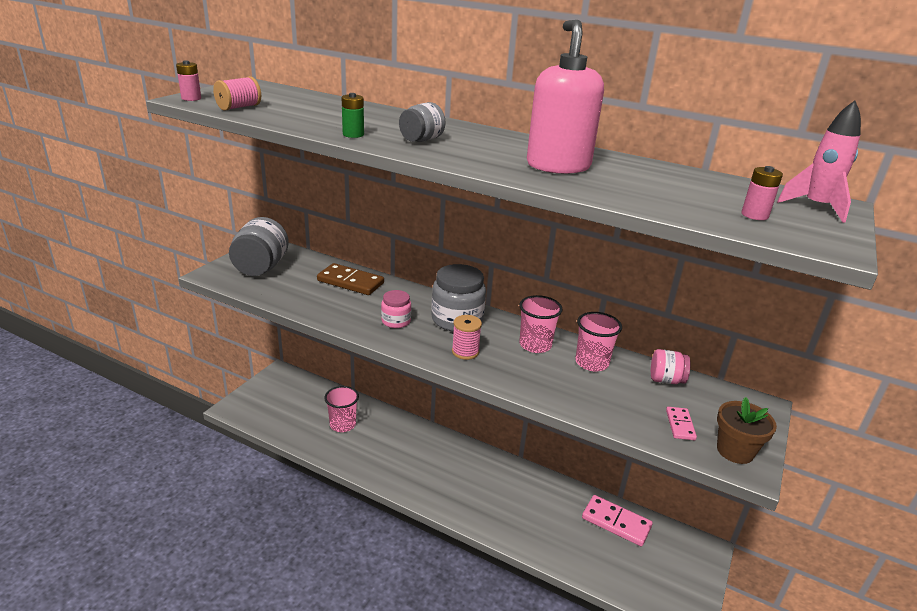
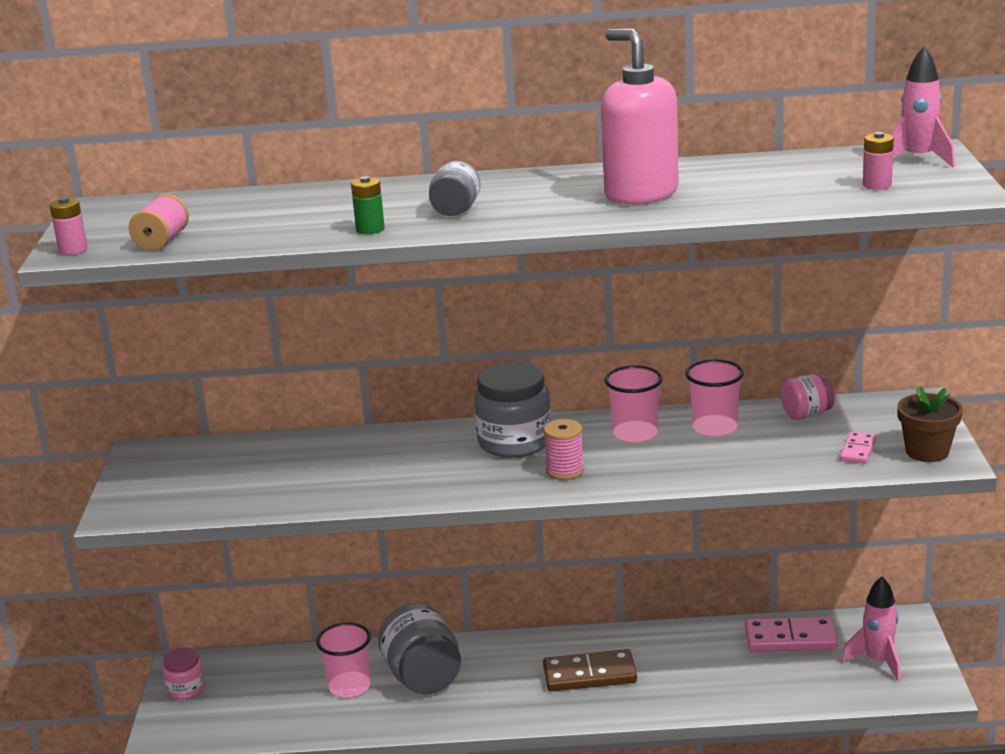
camera: 25 degrees left, 5 degrees down
grey jar [229,217,289,276] -> grey jar moved to [378,603,461,694]
brown domino [317,263,384,295] -> brown domino moved to [543,649,637,691]
pink jar [381,290,411,328] -> pink jar moved to [162,647,205,699]
pink domino [666,407,697,440] -> pink domino turned 45 degrees clockwise [840,431,876,464]
none -> pink rocket [842,576,901,682]

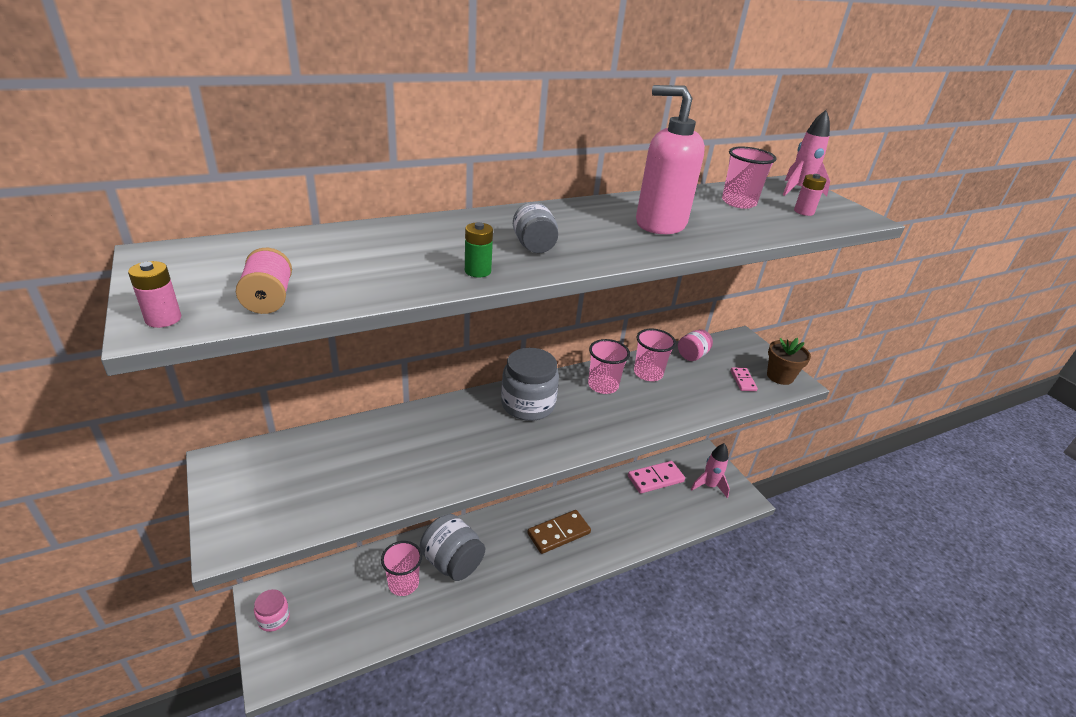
camera: 30 degrees left, 10 degrees up
pink spool [544,419,584,480] -> none
none -> pink cup [722,146,776,209]

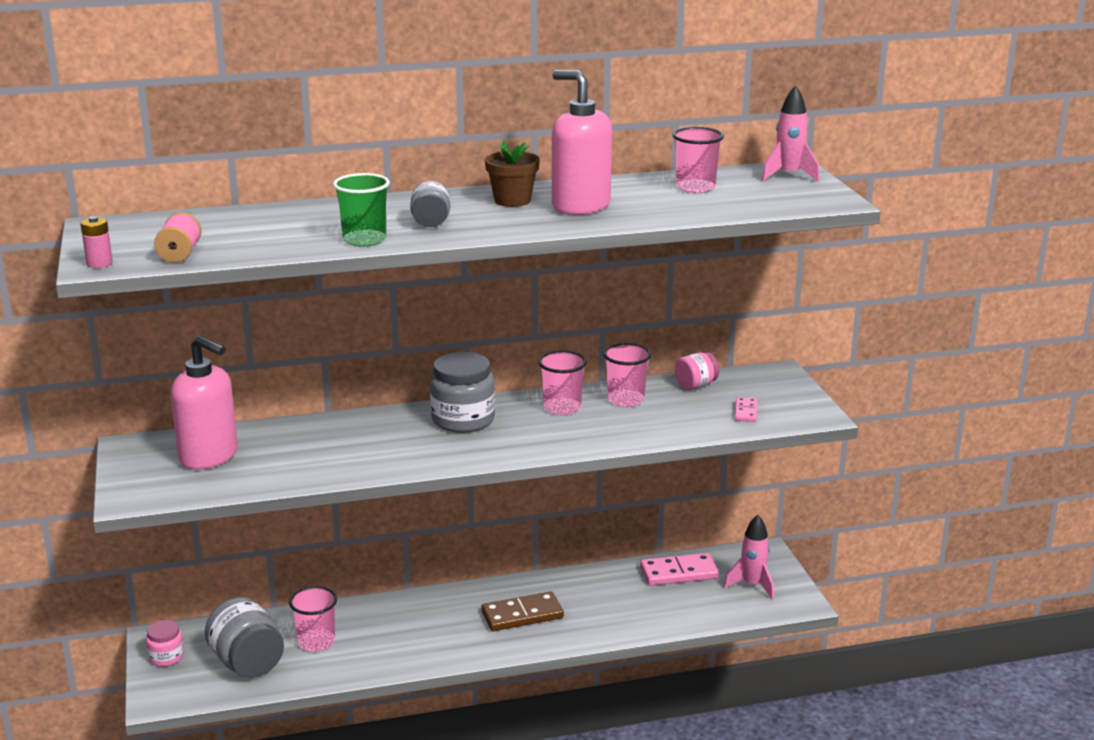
camera: 15 degrees right, 10 degrees down
grey jar [420,514,485,581] -> grey jar moved to [205,597,284,678]
green battery [465,222,493,278] -> green cup [333,173,390,247]
brown flower pot [767,338,811,385] -> brown flower pot moved to [485,140,540,207]
pink battery [794,174,827,216] -> none
none -> pink soap dispenser [170,336,238,469]

